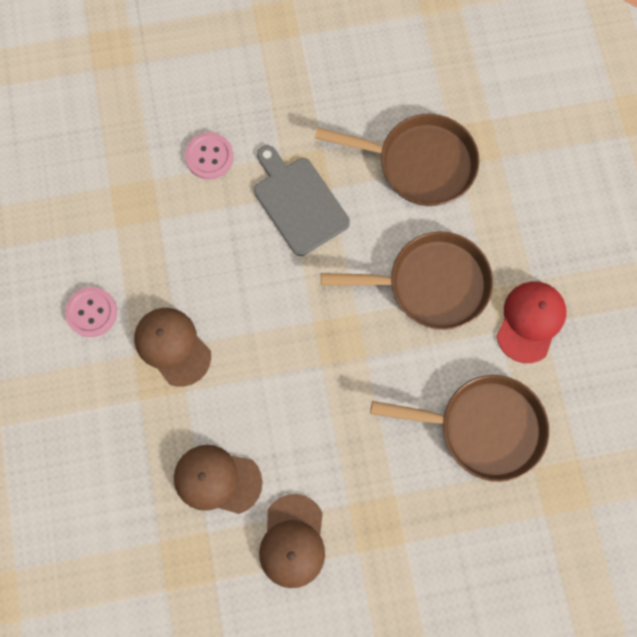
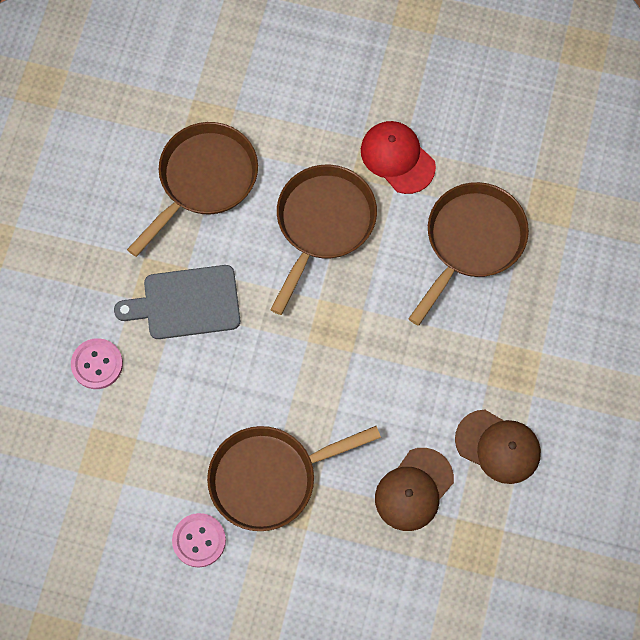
camera: 65 degrees left, 5 degrees down
brown cap [134,308,211,387] -> brown pan [207,426,381,531]

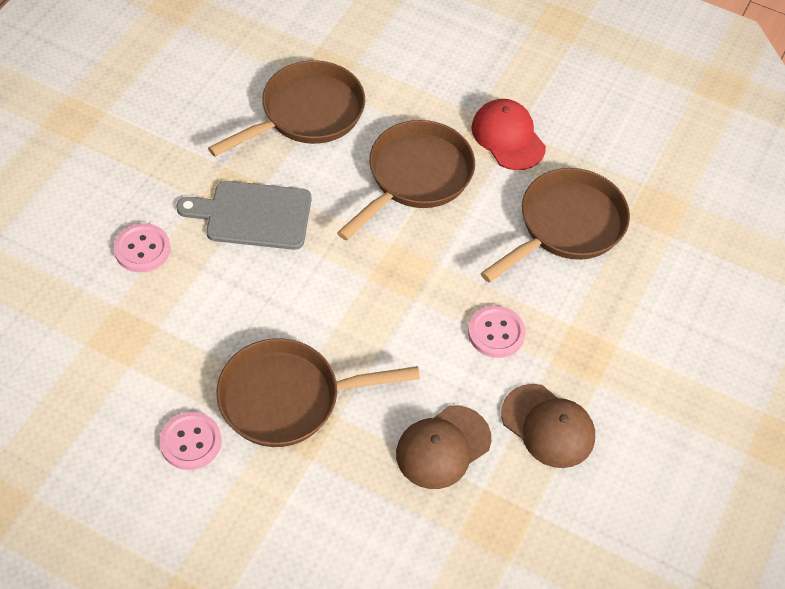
camera: 10 degrees right, 15 degrees down
none -> pink button [468,305,526,358]

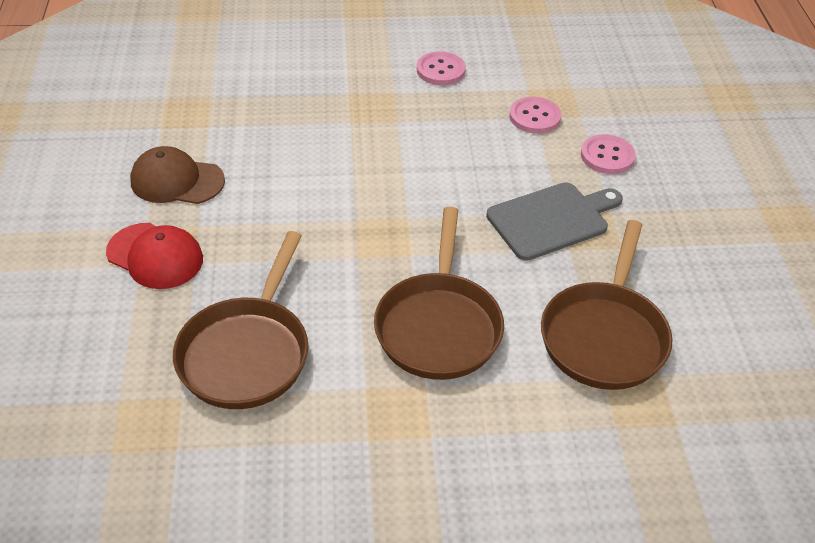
camera: 150 degrees right, 10 degrees down
brown pan [216,338,420,447] -> none
brown cap [396,405,491,489] -> none
pink button [468,305,526,358] -> pink button moved to [509,97,561,134]
red cap [471,99,546,170] -> red cap moved to [106,223,203,289]

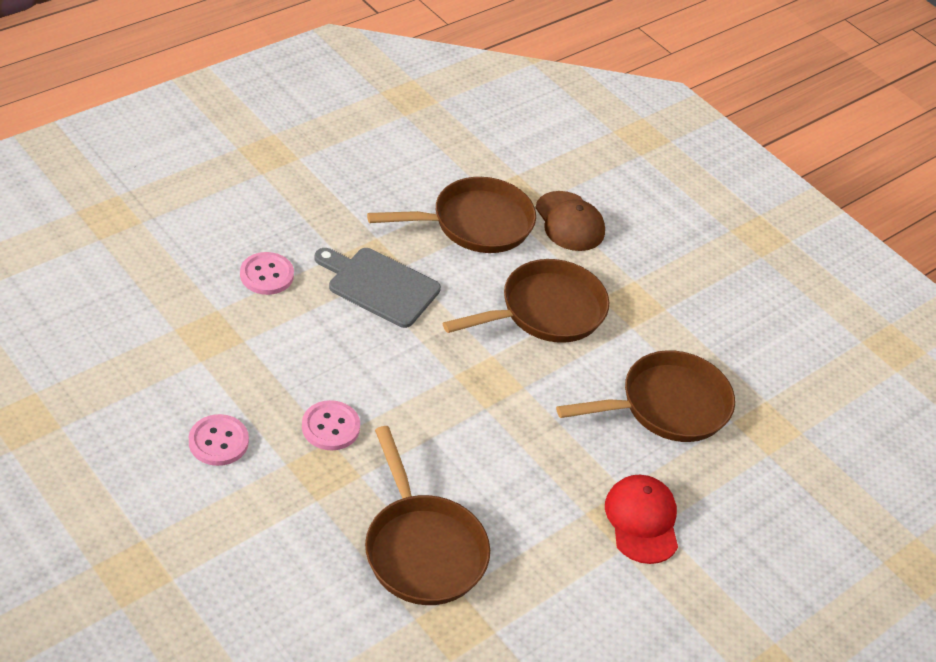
camera: 130 degrees left, 0 degrees up
brown cap [130,146,225,204] -> brown cap moved to [535,191,605,251]
pink button [509,97,561,134] -> pink button moved to [302,400,360,450]
none -> brown pan [365,426,490,605]

